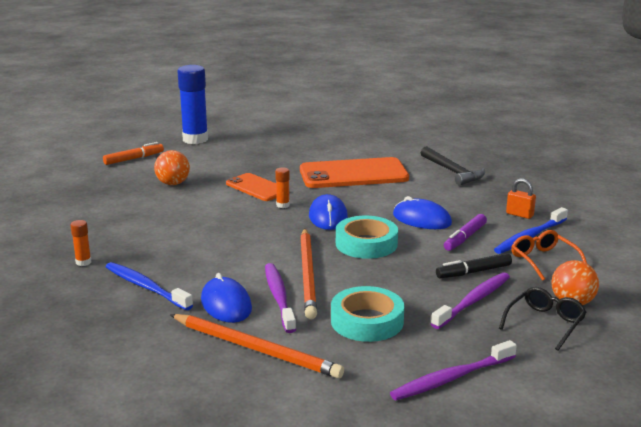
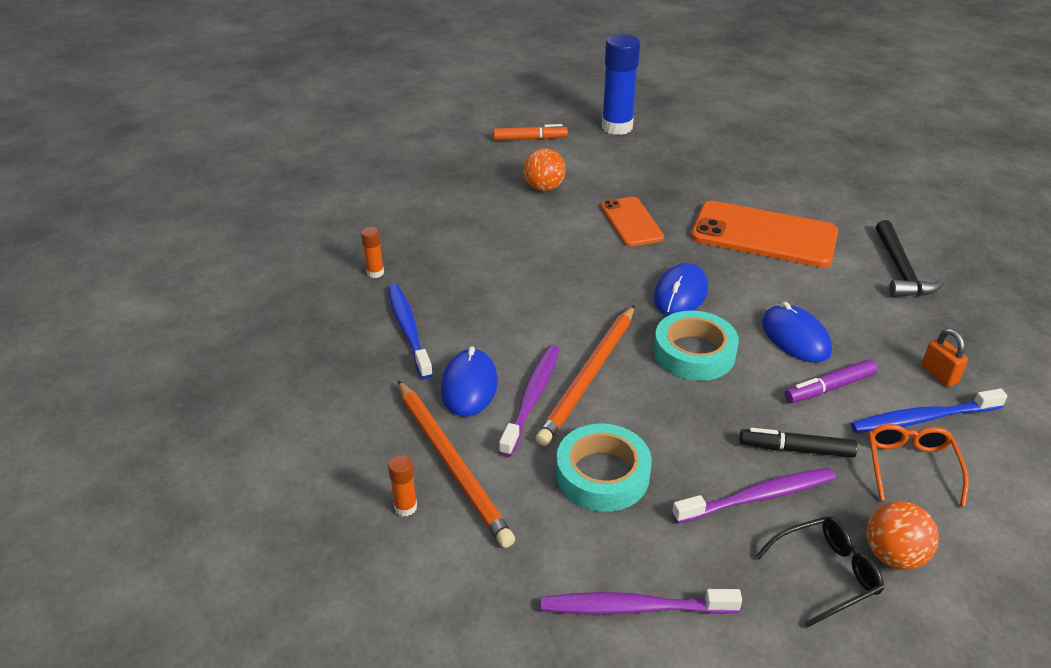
camera: 30 degrees right, 15 degrees up
orange glue stick [275,167,290,208] -> orange glue stick moved to [388,455,417,516]

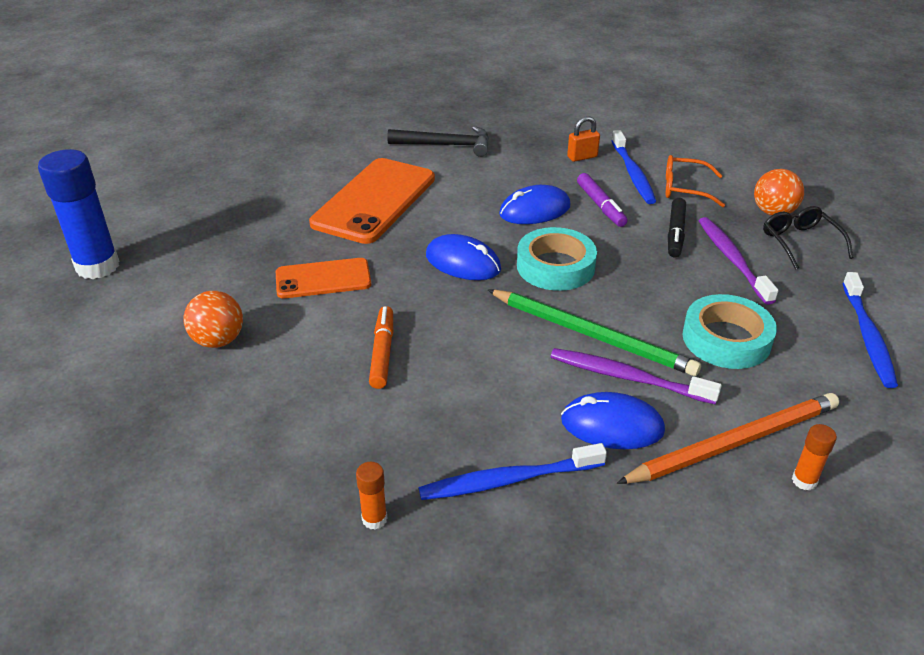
camera: 85 degrees left, 0 degrees up
orange marker [493,124,568,141] -> orange marker moved to [369,306,393,389]
orange pencil [535,305,635,446] -> green pencil [488,290,701,376]
purple toothbrush [541,589,742,614] -> blue toothbrush [842,272,898,388]

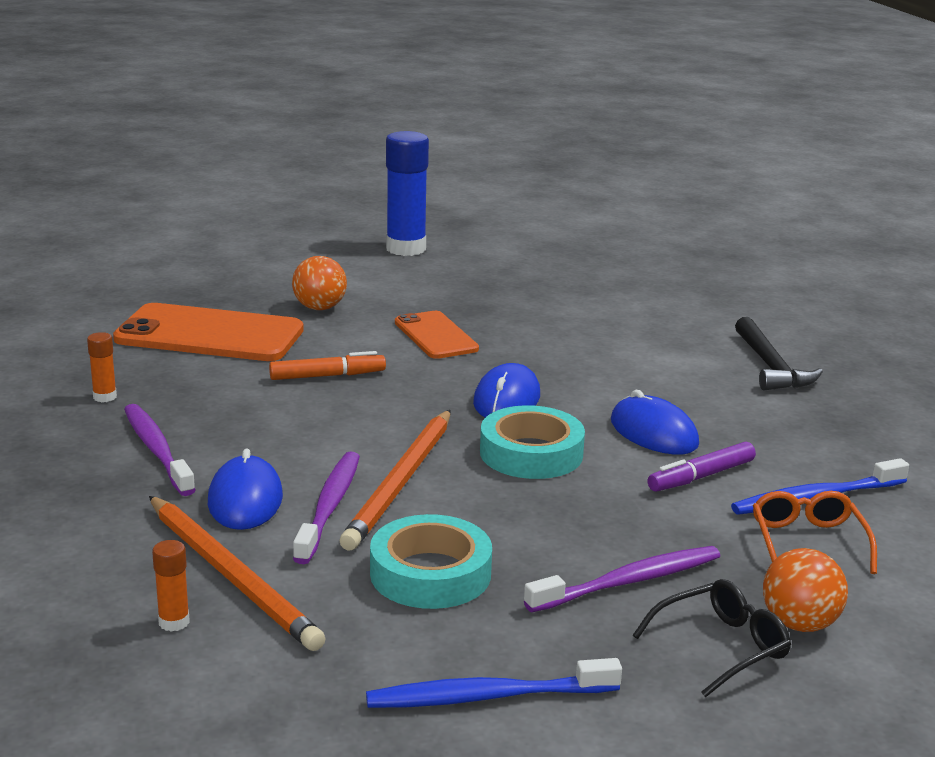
camera: 75 degrees right, 15 degrees down
orange phone [309,158,435,244] -> orange phone moved to [113,303,304,361]
blue toothbrush [419,443,607,500] -> purple toothbrush [124,404,196,496]
green pencil [488,290,701,376] -> orange pencil [340,410,450,550]
orange padlock [567,116,600,162] -> none
black marker [668,198,686,257] -> none

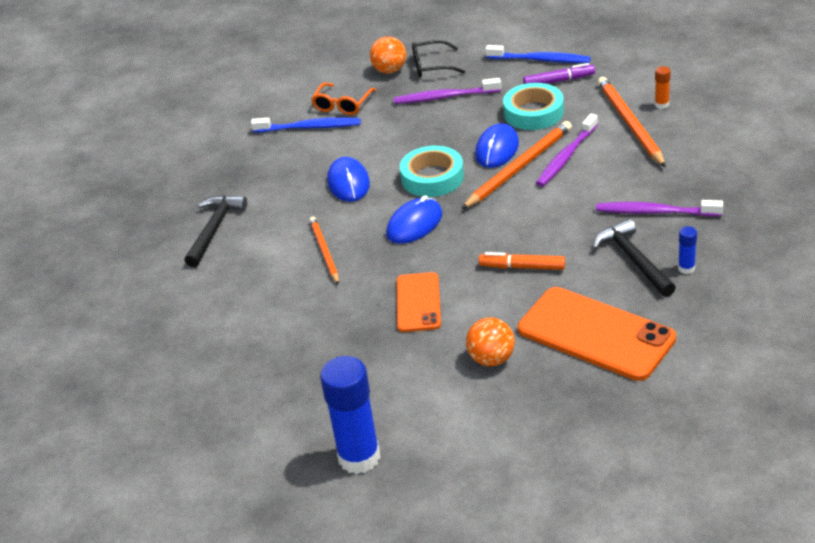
camera: 150 degrees left, 15 degrees up
orange glue stick [87,332,117,402] -> blue glue stick [678,226,697,274]
purple toothbrush [124,404,196,496] -> purple toothbrush turned 105 degrees clockwise [596,200,723,216]
blue mouse [208,448,283,530] -> blue mouse moved to [475,123,519,168]
purple marker [647,442,756,492] -> purple marker moved to [523,63,595,84]
none -> orange pencil [309,217,339,285]
none -> black hammer [593,219,676,297]

